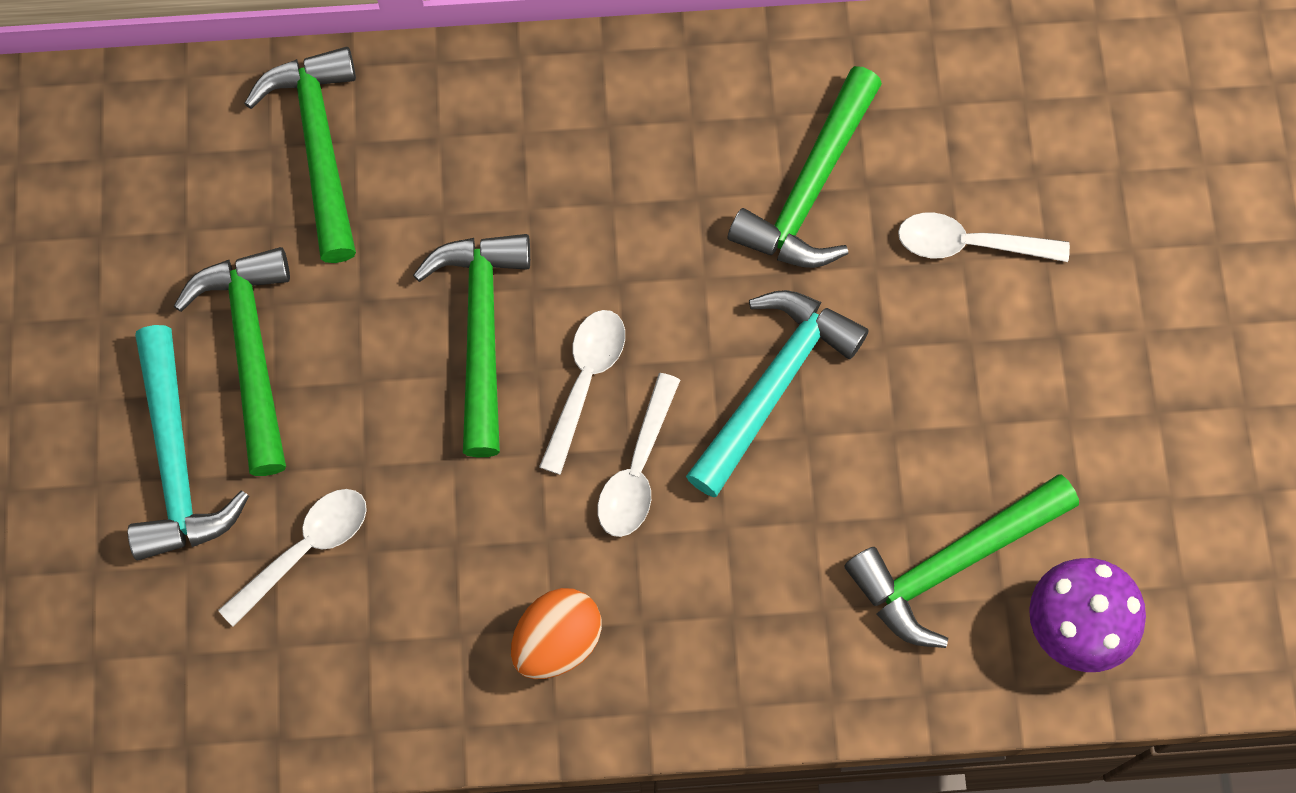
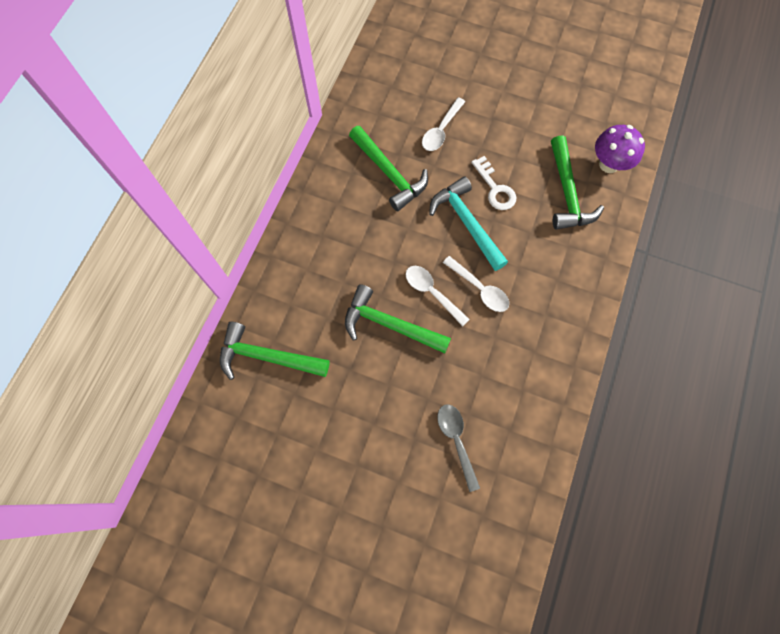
camera: 65 degrees left, 0 degrees up
turquoise hammer [128,325,249,560] -> none
green hammer [174,247,290,476] -> none
white spoon [218,489,367,627] -> grey spoon [437,404,480,492]
orange egg [511,588,602,679] -> none
none -> white key [471,156,516,210]

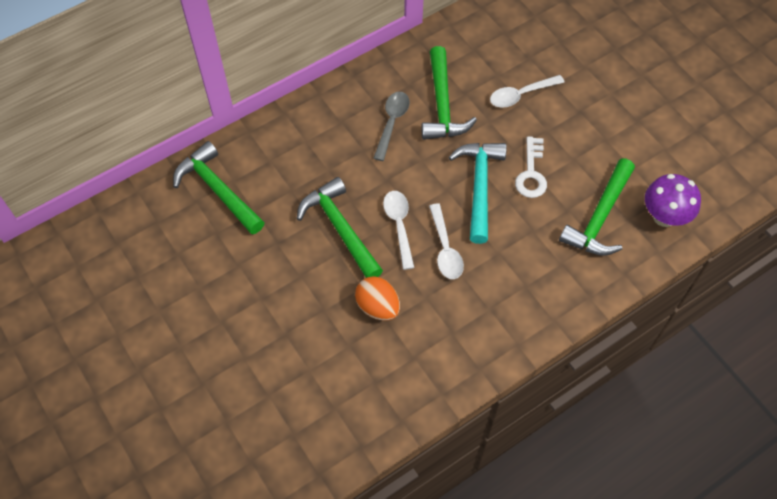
camera: 35 degrees right, 10 degrees down
grey spoon [437,404,480,492] -> grey spoon moved to [373,92,410,161]
none -> orange egg [355,276,400,321]

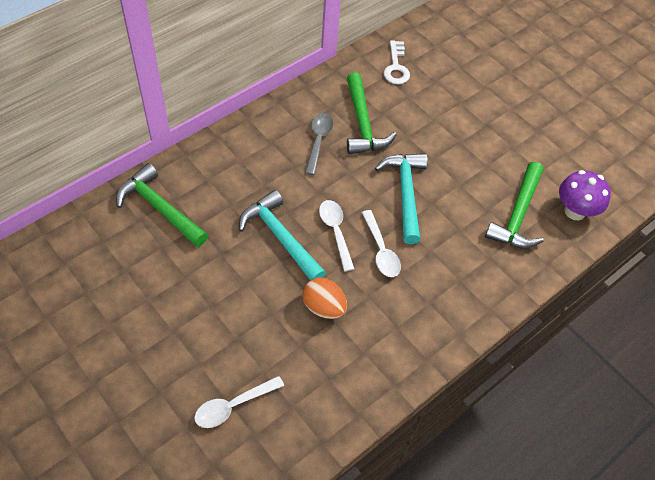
camera: 10 degrees left, 5 degrees down
green hammer [297,177,383,278] -> turquoise hammer [239,190,326,280]
white spoon [490,75,564,108] -> white spoon moved to [194,376,284,428]
white key [515,137,547,198] -> white key moved to [384,40,410,84]

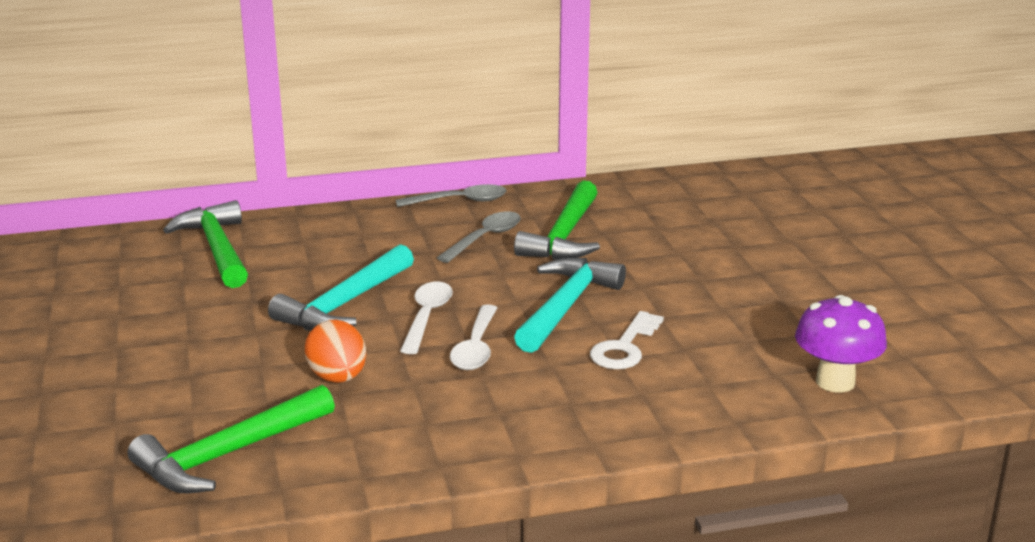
camera: 30 degrees right, 30 degrees down
white spoon [194,376,284,428] -> none
turquoise hammer [239,190,326,280] -> turquoise hammer turned 135 degrees counterclockwise [268,244,414,331]
white key [384,40,410,84] -> white key moved to [590,311,664,369]
green hammer [485,162,544,248] -> green hammer moved to [128,385,335,493]
none -> grey spoon [396,184,507,207]

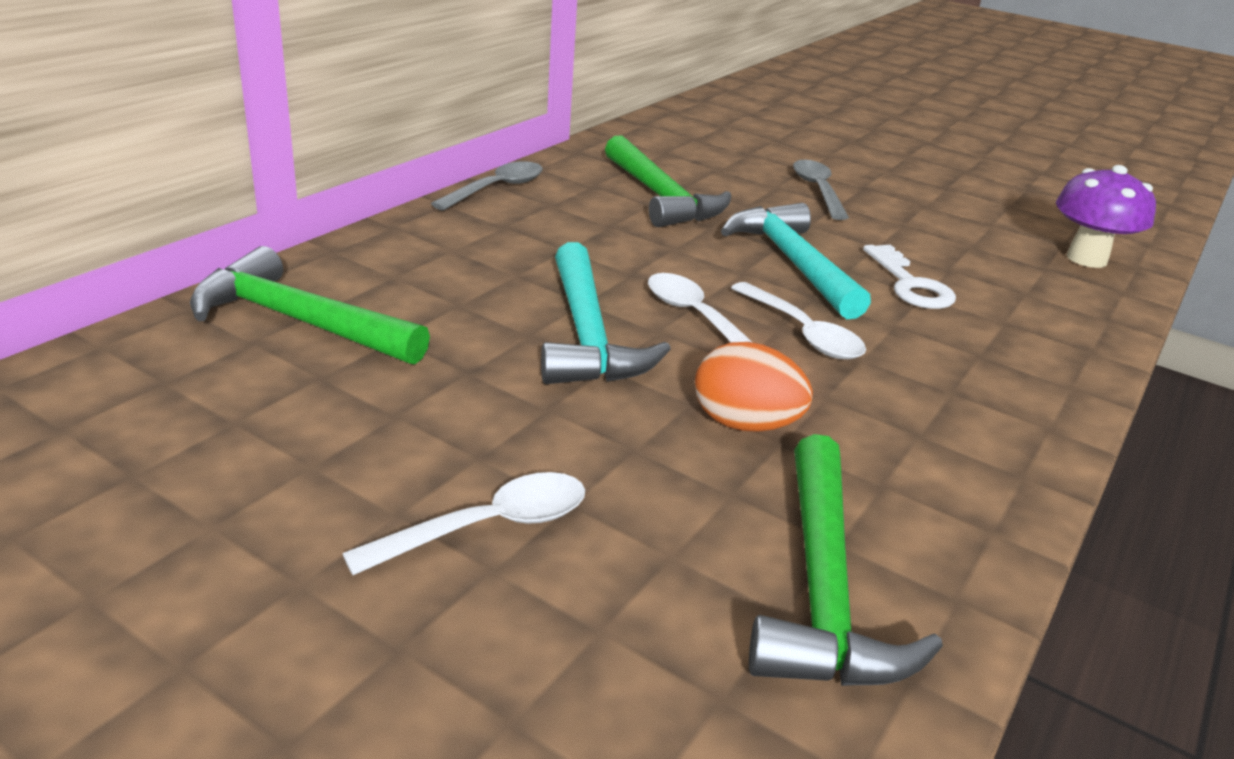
camera: 45 degrees left, 5 degrees up
grey spoon [437,211,521,263] -> grey spoon moved to [793,160,849,220]
none -> white spoon [342,472,585,575]

